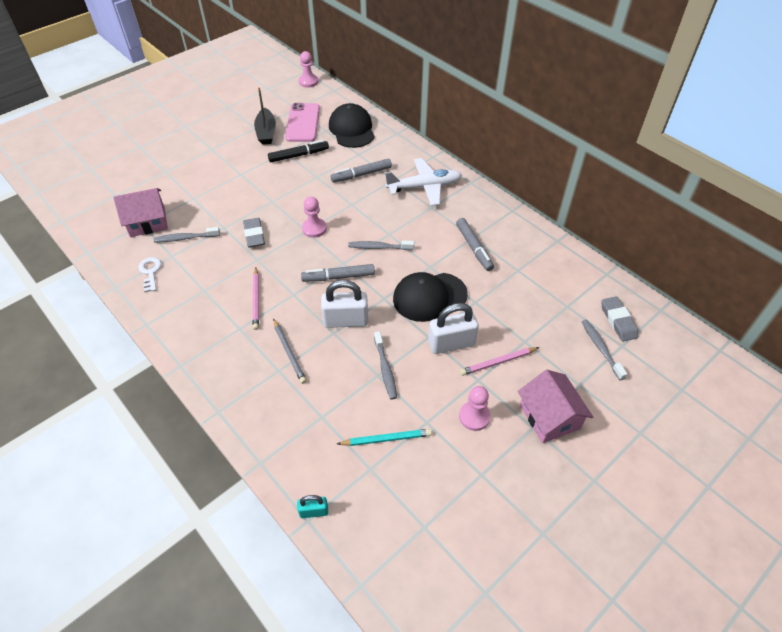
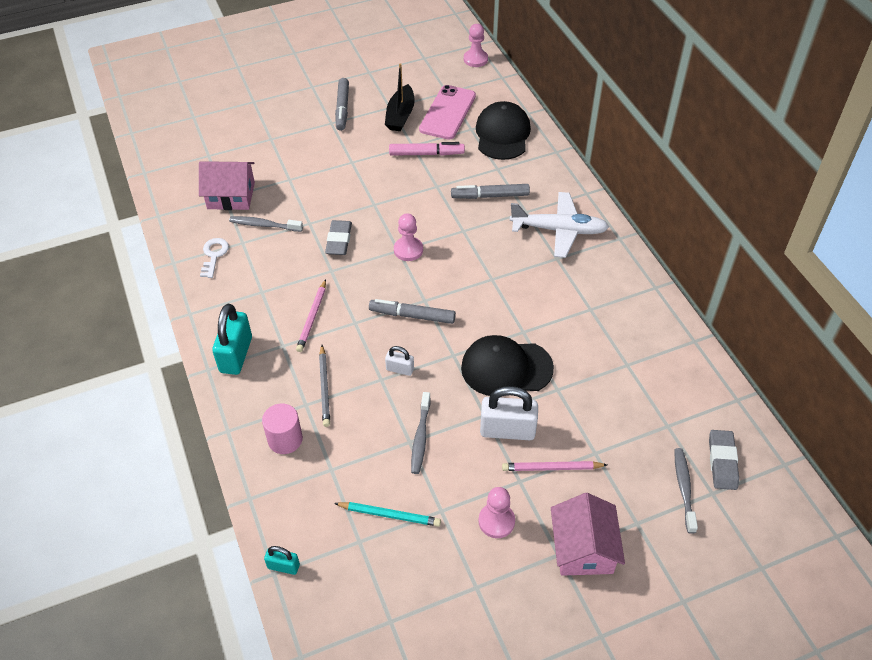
camera: 20 degrees right, 0 degrees up
black marker [268,140,329,162] -> pink marker [389,142,465,156]
white padlock [321,280,368,328] -> white padlock [385,346,414,376], size x0.52
grey toothbrush [348,240,414,250] -> none
grey marker [456,218,494,271] -> grey marker moved to [335,78,349,131]
none -> turquoise padlock [212,304,252,375]
none -> pink cylinder [262,404,303,454]

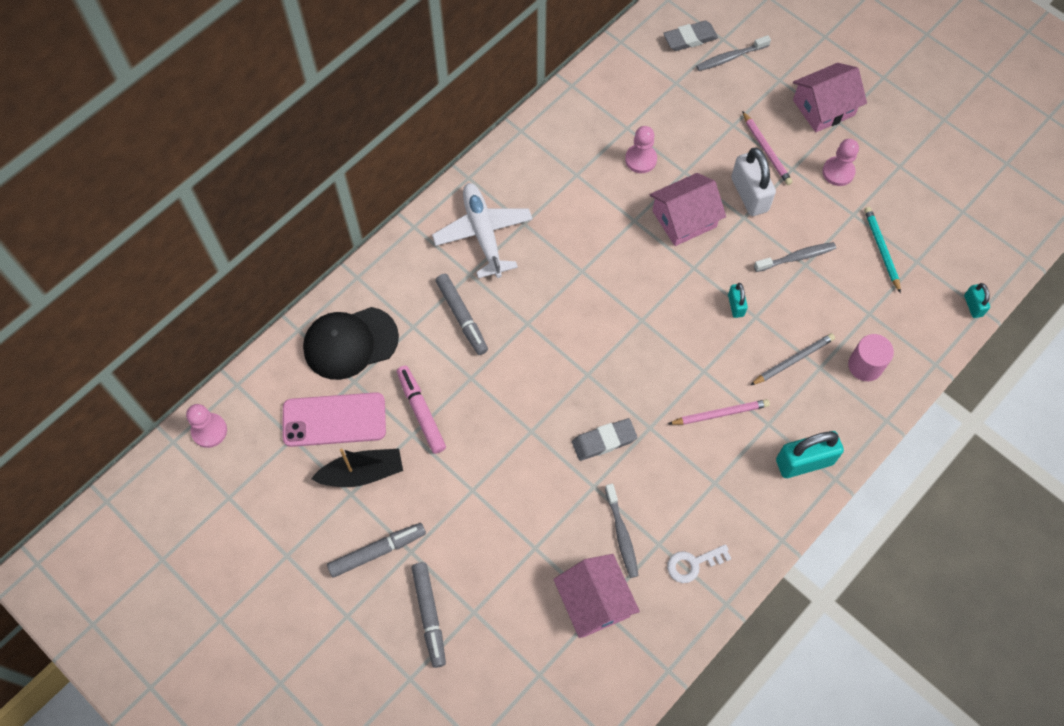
camera: 115 degrees left, 15 degrees up
grey marker [369,299,456,324] -> grey marker moved to [412,562,446,668]
white padlock [385,346,414,376] -> turquoise padlock [728,283,748,318]
pink pawn [394,213,423,261] -> pink pawn moved to [625,126,657,173]
black cap [461,335,554,396] -> pink house [650,173,726,246]

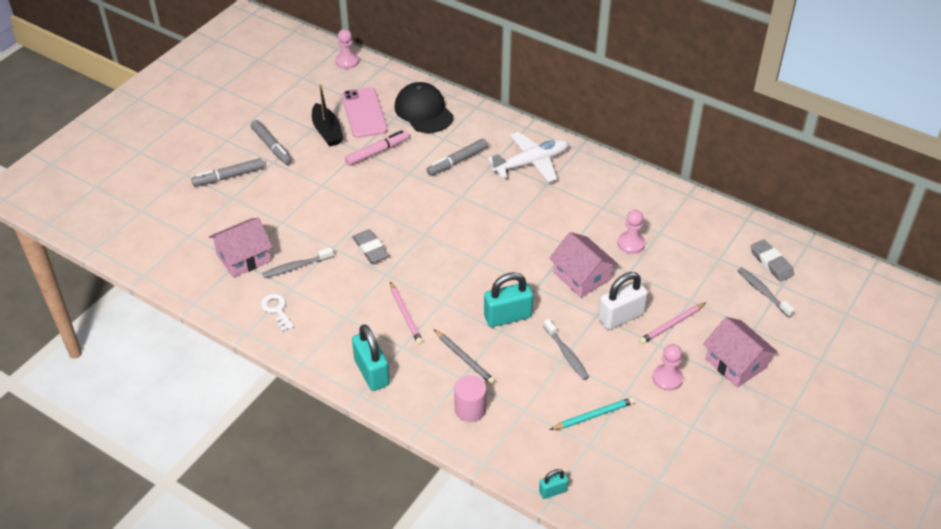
camera: 80 degrees right, 20 degrees down
turquoise padlock [728,283,748,318] -> turquoise padlock [484,272,533,327], size x1.92

